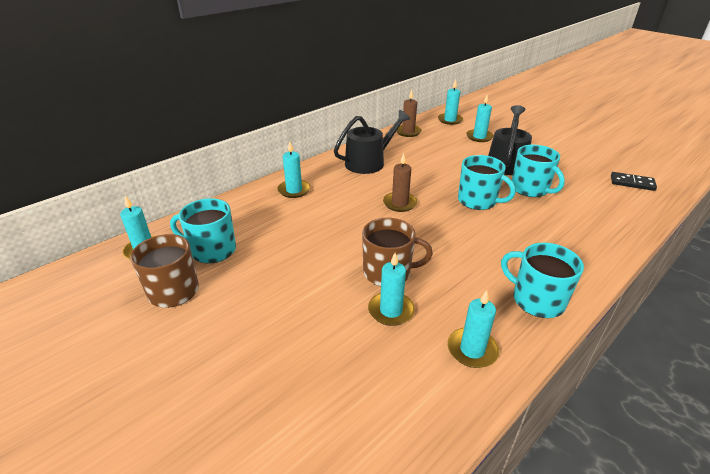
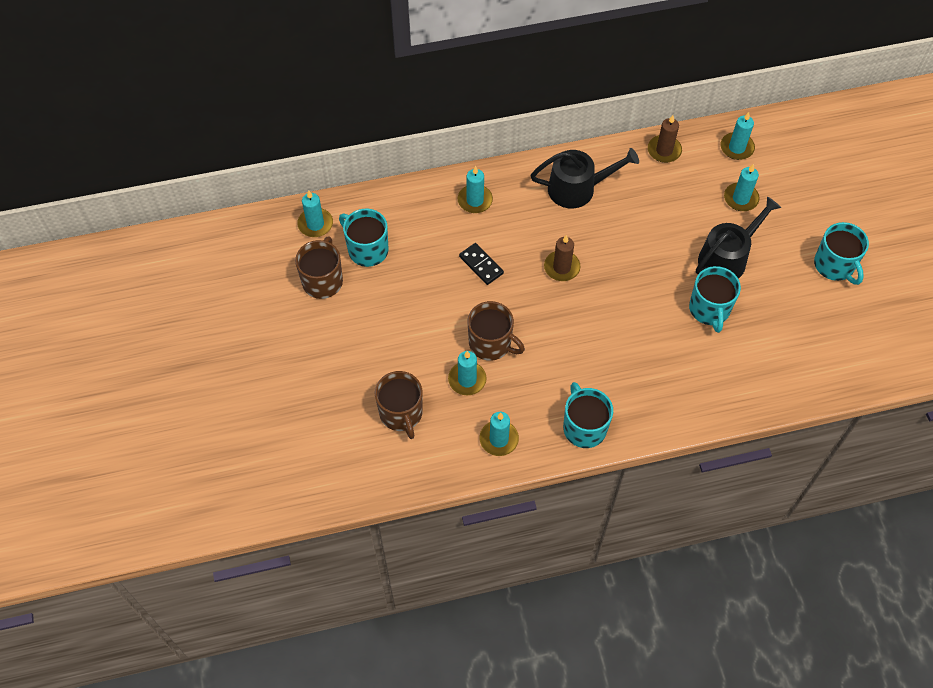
camera: 30 degrees right, 25 degrees up
turquoise mug [458,155,516,210] -> turquoise mug moved to [814,222,869,285]
black domino [611,172,657,191] -> black domino moved to [459,243,504,285]
none -> brown mug [375,371,423,439]

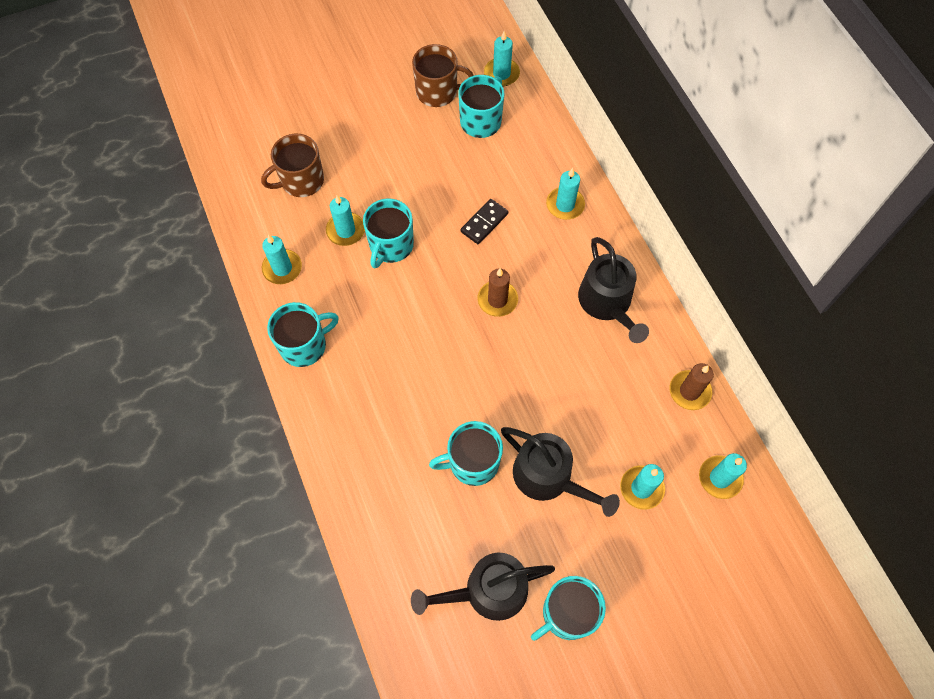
camera: 80 degrees right, 5 degrees up
brown mug [468,301,525,361] -> turquoise mug [363,198,414,269]
none -> black watering can [411,553,555,621]

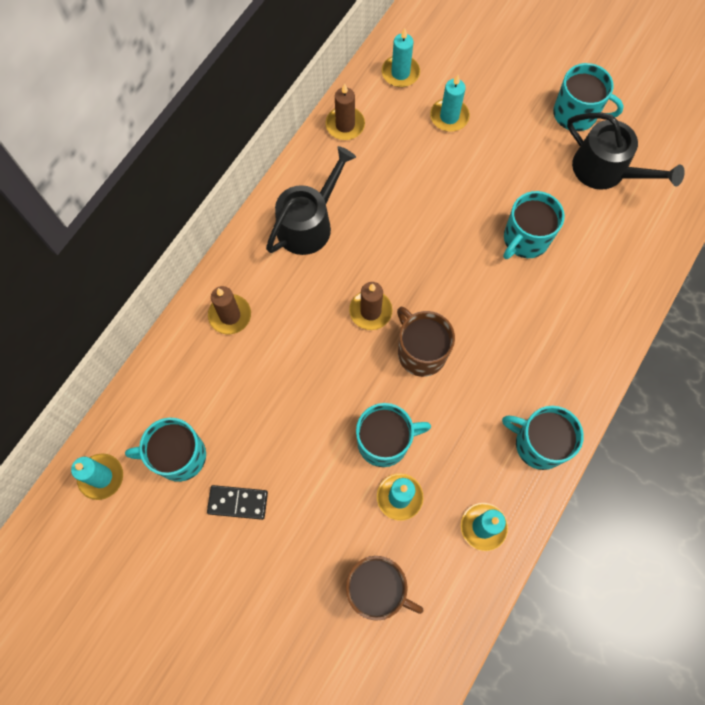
camera: 125 degrees left, 5 degrees up
brown mug [412,44,473,107] -> brown mug moved to [397,307,455,377]
turquoise mug [429,421,503,486] -> turquoise mug turned 90 degrees clockwise [503,191,565,259]
black domino [461,199,508,244] -> black domino moved to [207,485,268,520]
black watering can [501,427,620,517] -> none
turquoise candle [546,168,585,220] -> brown candle [208,286,251,334]

